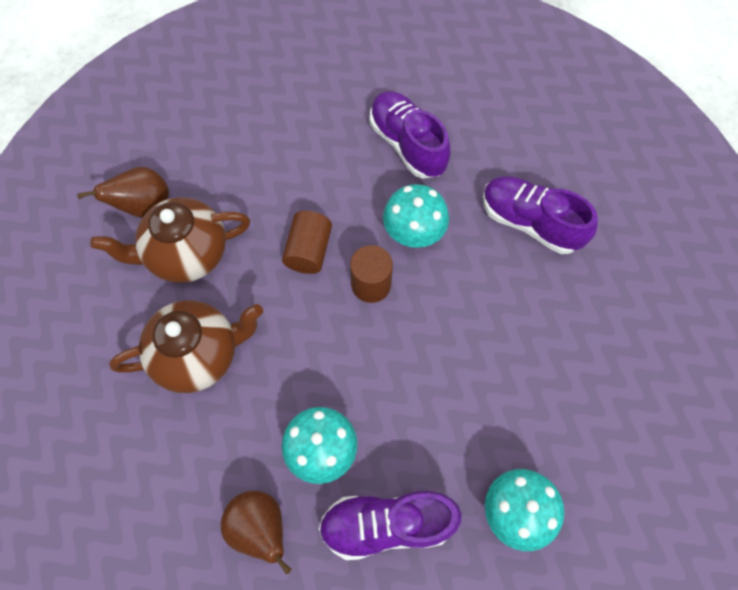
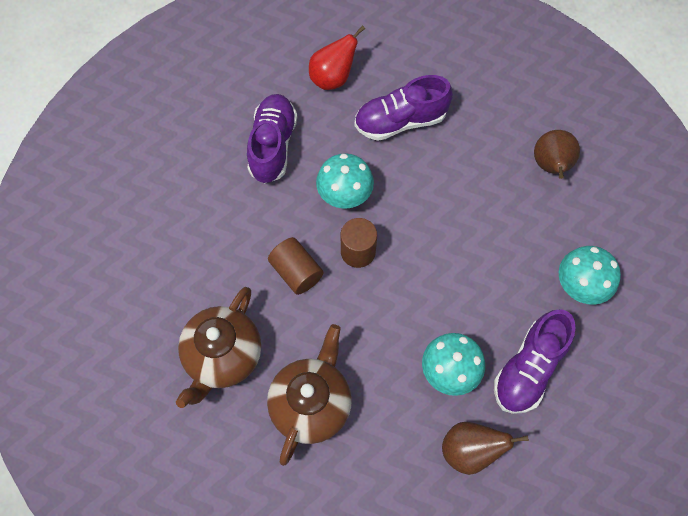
camera: 50 degrees left, 0 degrees up
brown pear [77,167,169,218] -> brown pear moved to [534,130,580,179]
purple shoe [370,91,451,179] -> purple shoe turned 90 degrees clockwise [247,94,297,183]
none -> red pear [309,25,365,90]

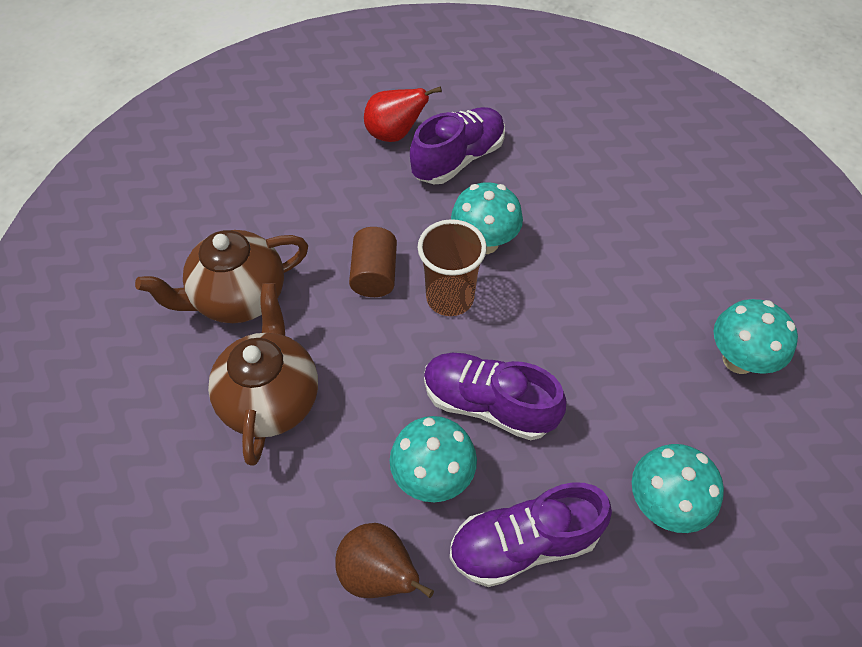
camera: 40 degrees right, 10 degrees down
brown teapot [267,324,352,466] -> brown teapot turned 60 degrees counterclockwise [208,283,318,466]
red pear [309,25,365,90] -> red pear moved to [364,86,442,142]
brown cylinder [341,218,377,268] -> brown cup [418,219,487,316]
purple shoe [354,75,453,141] -> purple shoe moved to [424,353,566,440]
brown pear [534,130,580,179] -> turquoise mushroom [713,299,798,374]

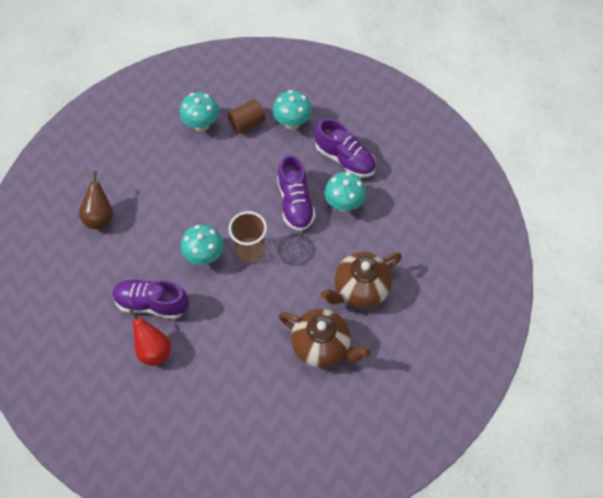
camera: 125 degrees left, 5 degrees up
brown pear [335,523,434,598] -> brown pear moved to [79,171,113,229]
brown cylinder [349,227,397,297] -> brown cylinder moved to [228,99,266,134]

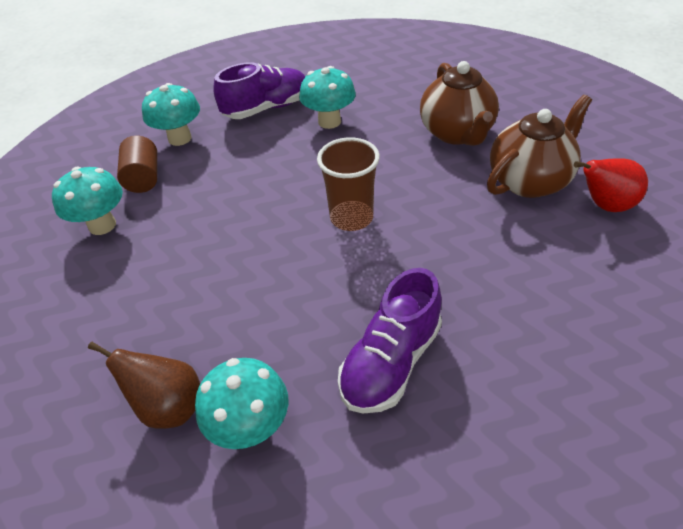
camera: 65 degrees left, 15 degrees down
red pear [129,309,171,366] -> red pear moved to [574,158,648,212]
turquoise mushroom [181,224,224,265] -> turquoise mushroom moved to [195,358,288,449]
purple shoe [277,155,316,231] -> none

